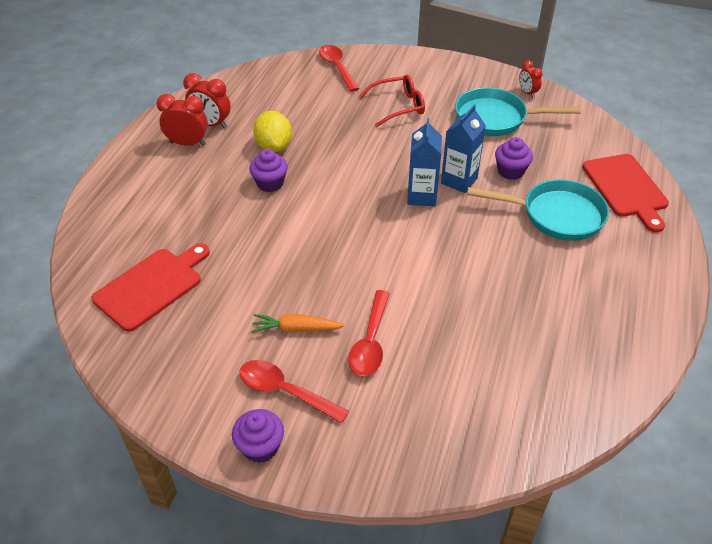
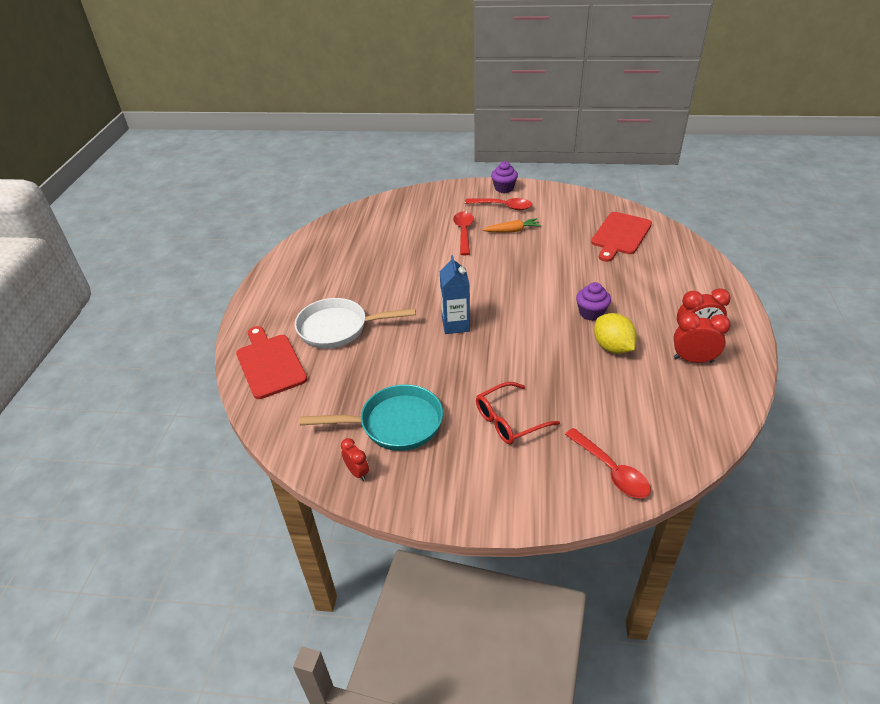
camera: 170 degrees right, 5 degrees down
blue carton [441,104,486,193] -> none
turquoise pan [467,179,609,241] -> white pan [295,298,416,349]
purple cupcake [495,137,533,180] -> none

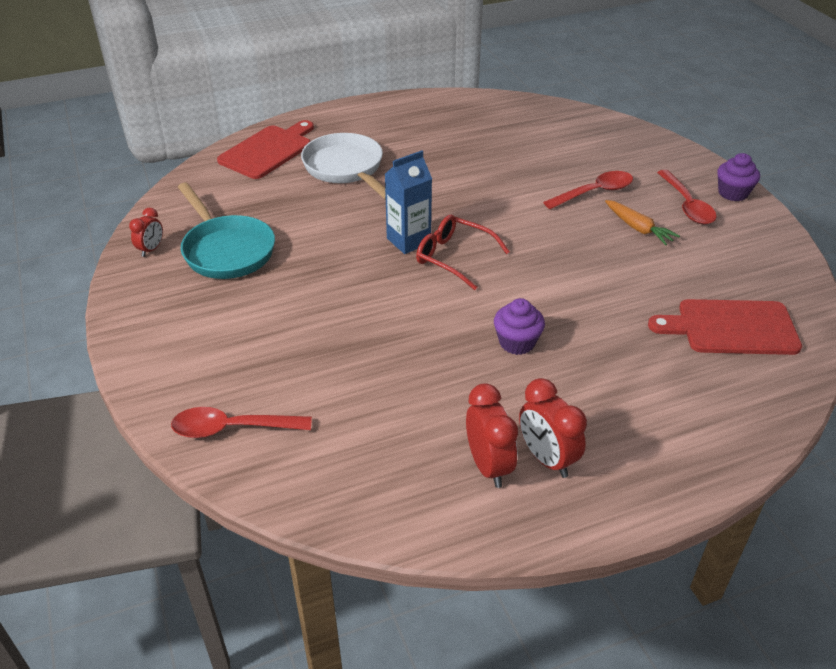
camera: 60 degrees right, 0 degrees up
red glasses [476,382,560,444] -> red glasses moved to [416,215,510,290]
red spoon [565,428,651,498] -> red spoon turned 60 degrees clockwise [171,407,312,438]
yellow lemon [594,313,637,354] -> none

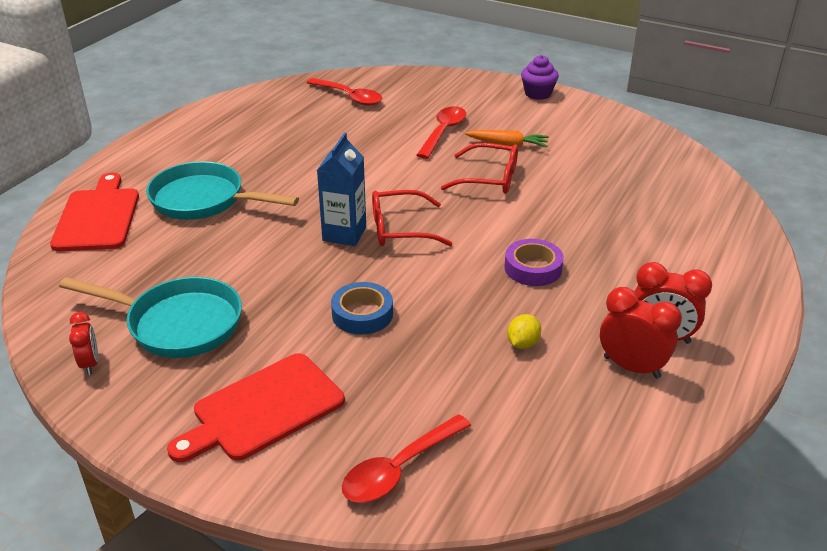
camera: 40 degrees left, 5 degrees down
white pan [301,133,386,200] -> turquoise pan [146,161,299,220]
purple cupcake [494,298,545,355] -> purple tape [504,239,564,286]
red cutting board [648,299,802,355] -> red cutting board moved to [167,353,345,462]
red spoon [657,170,717,224] -> red spoon moved to [307,78,382,106]
none -> blue tape [331,282,393,335]
none -> red glasses [441,143,518,194]
none -> yellow lemon [507,314,541,349]

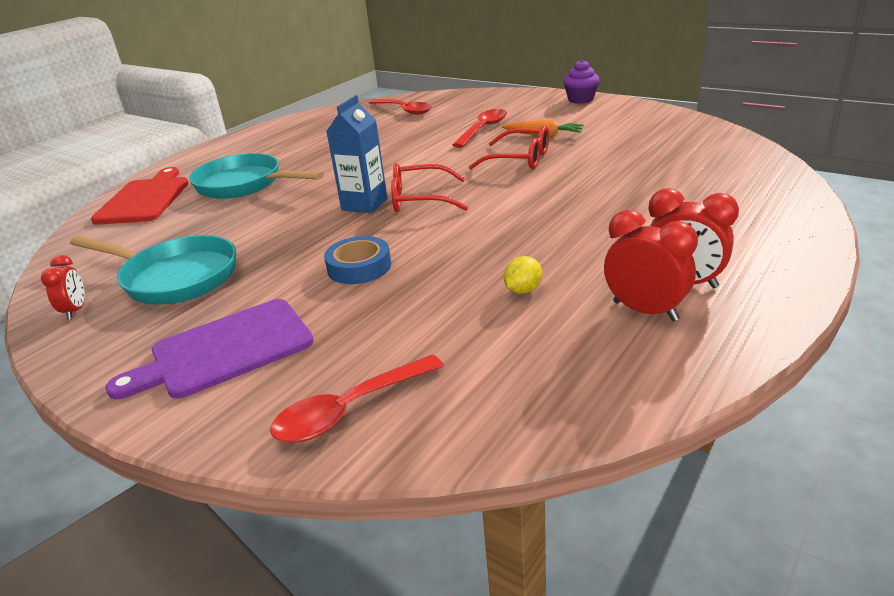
camera: 10 degrees right, 5 degrees down
red cutting board [167,353,345,462] -> purple cutting board [106,299,314,399]
purple tape [504,239,564,286] -> none

